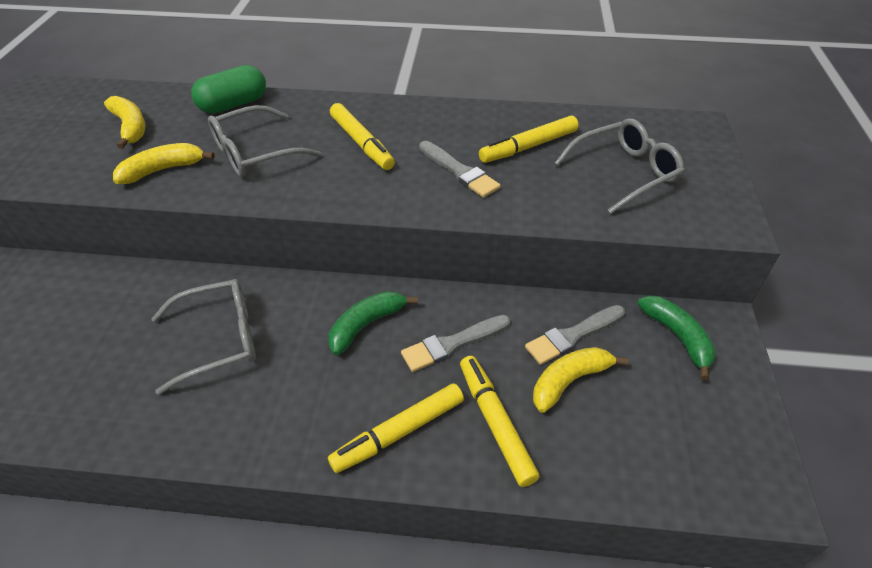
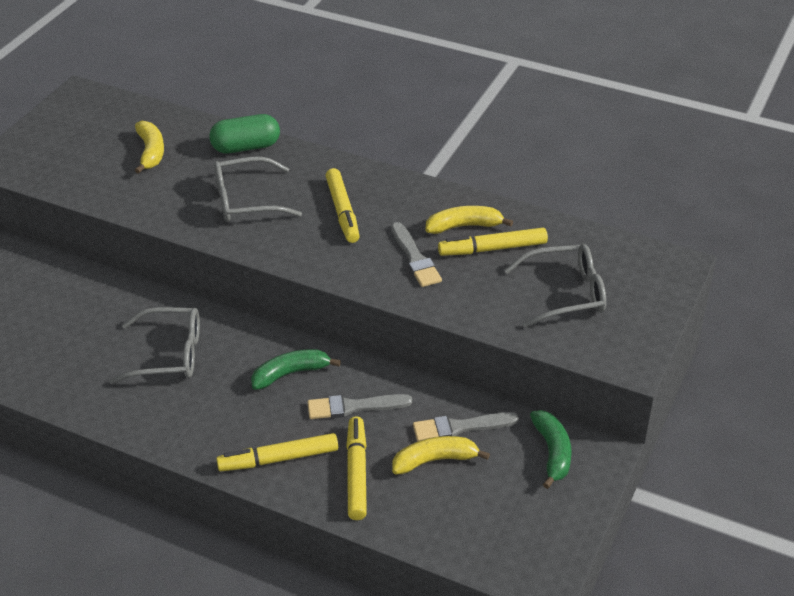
camera: 20 degrees right, 5 degrees down
yellow banana [113,143,215,184] -> yellow banana moved to [425,206,513,234]

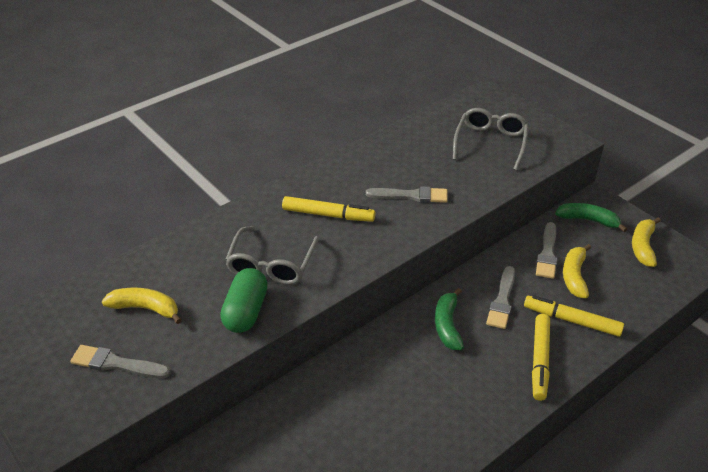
camera: 65 degrees left, 0 degrees up
grey glasses [109,307,200,384] -> none
green capsule [209,114,280,153] -> green capsule moved to [220,268,268,333]
yellow banana [425,206,513,234] -> yellow banana moved to [632,218,661,267]
yellow marker [438,228,548,256] -> none
none -> grey brush [70,345,170,378]

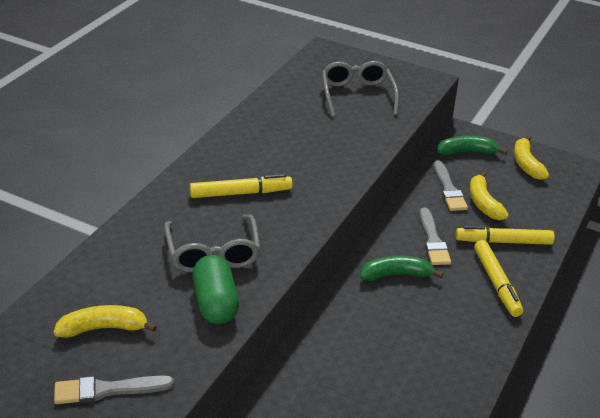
camera: 25 degrees left, 5 degrees down
grey brush [366,186,448,203] -> none
green banana [435,288,464,350] -> green banana turned 105 degrees clockwise [360,256,443,281]

